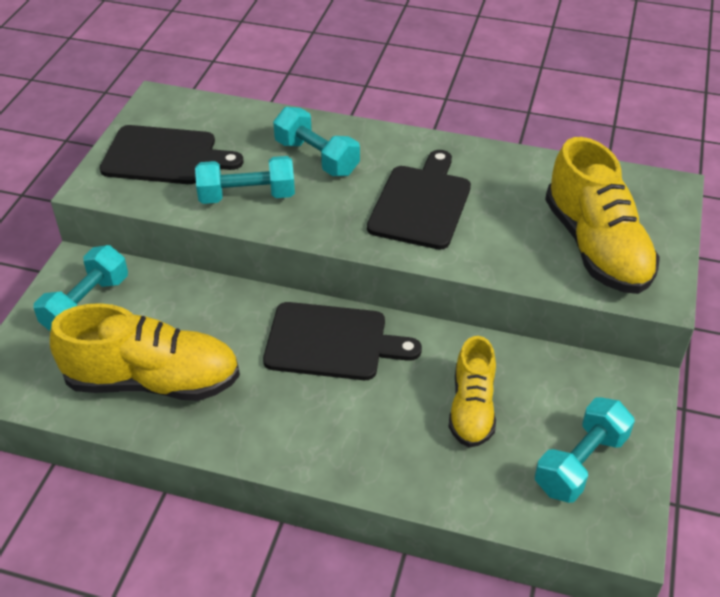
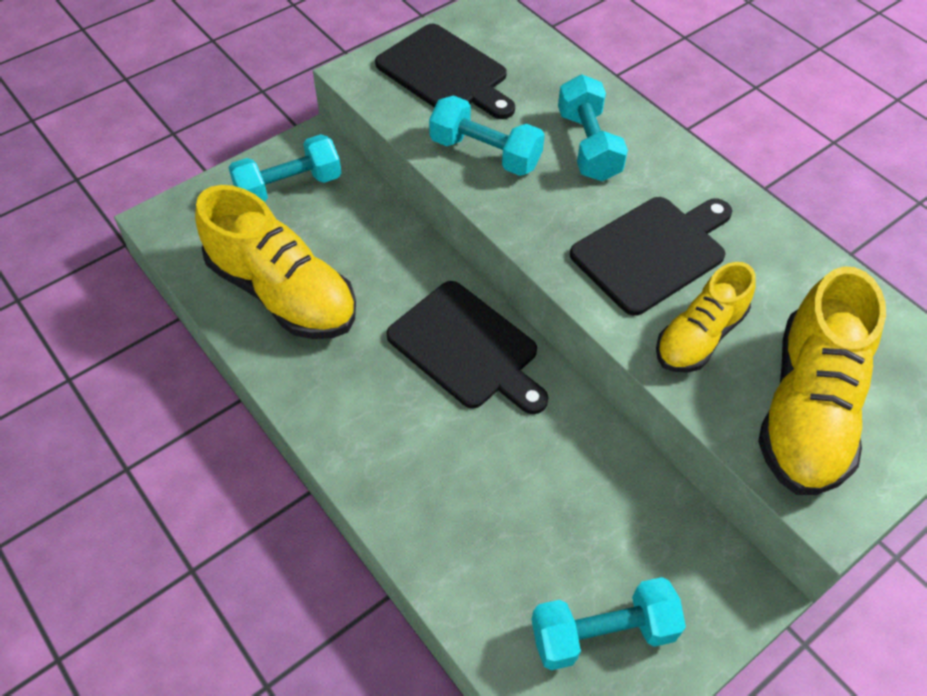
camera: 35 degrees right, 10 degrees up
yellow shoe [449,336,496,447] -> yellow shoe moved to [656,262,756,373]

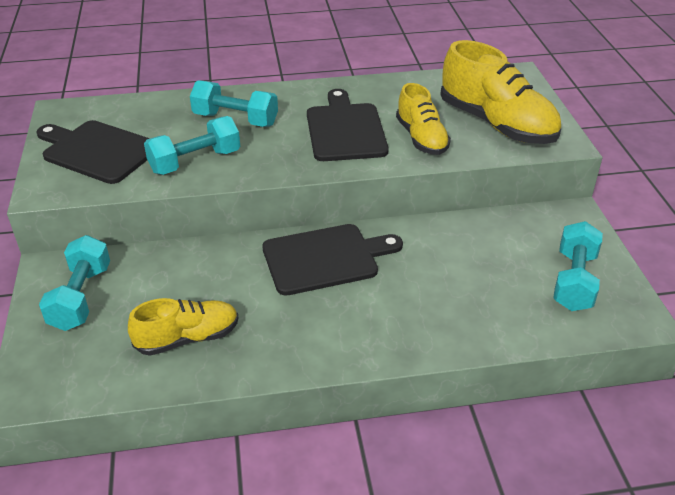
camera: 60 degrees left, 15 degrees down
yellow shoe [195,185,356,339] -> yellow shoe [128,298,239,356], size x0.61
black cutting board [375,24,515,119] -> black cutting board turned 135 degrees counterclockwise [37,120,150,184]

